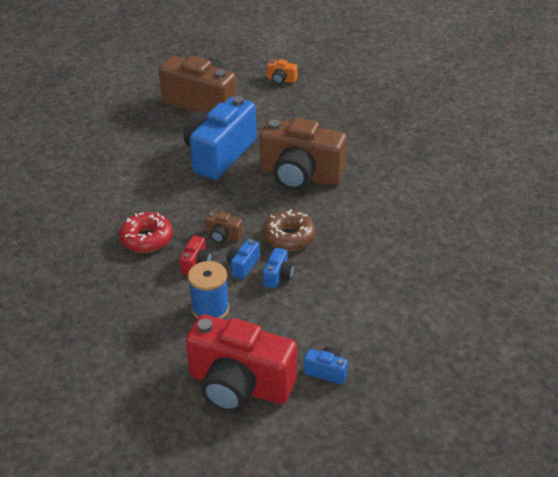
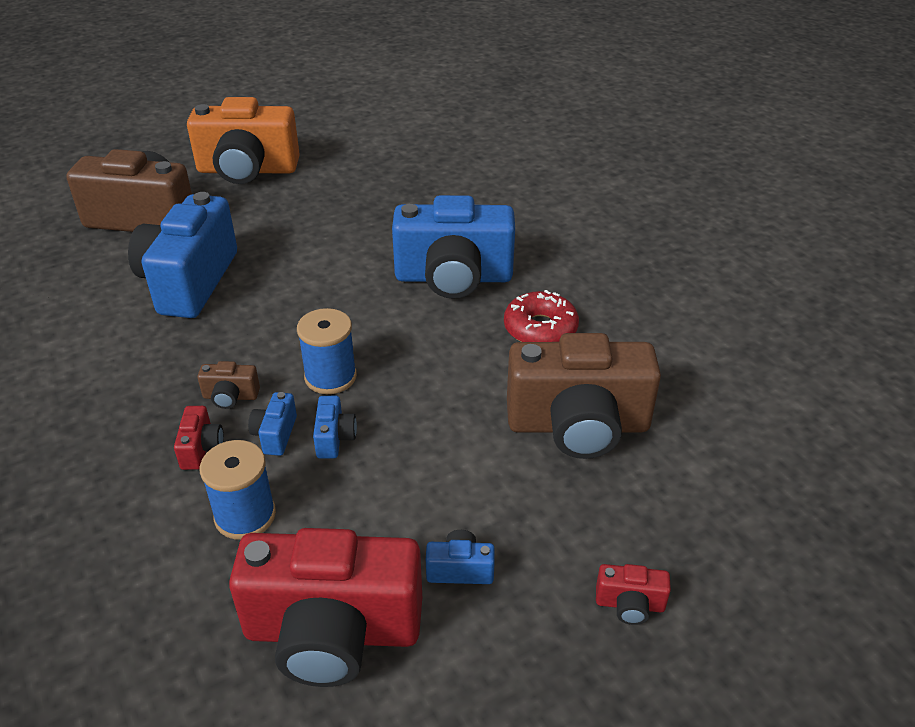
camera: 20 degrees left, 0 degrees up
red donut [119,212,173,253] -> red donut moved to [504,290,579,342]
brown camera [260,118,347,190] -> brown camera moved to [507,333,661,459]
brown donut [263,210,316,251] -> blue spool [297,308,357,394]
orange camera [267,59,297,84] -> orange camera [187,97,300,184], size x2.48
none -> blue camera [392,195,515,299]
none -> red camera [596,564,671,625]

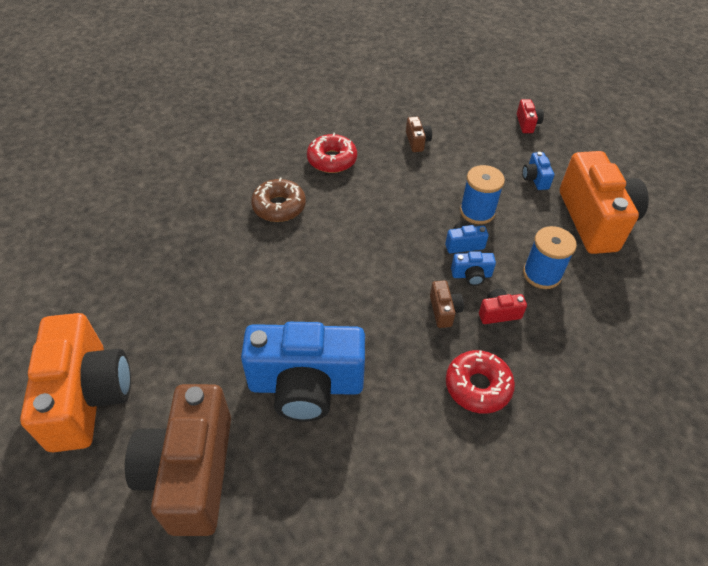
camera: 100 degrees left, 10 degrees up
red camera [229,528,422,687] -> orange camera [560,151,649,254]
blue spool [297,308,357,394] -> blue spool moved to [460,165,505,224]
blue camera [392,195,515,299] -> brown donut [251,178,306,222]
brown camera [507,333,661,459] -> brown camera [406,117,432,152], size x0.40
none -> red donut [446,350,515,414]

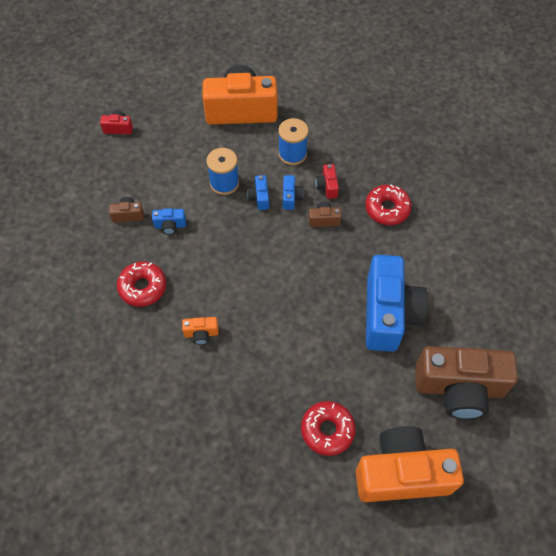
camera: 85 degrees left, 10 degrees up
brown donut [251,178,306,222] -> orange camera [182,317,219,345]
blue camera [522,152,554,190] -> blue camera moved to [152,208,186,235]
none -> red donut [301,401,356,456]

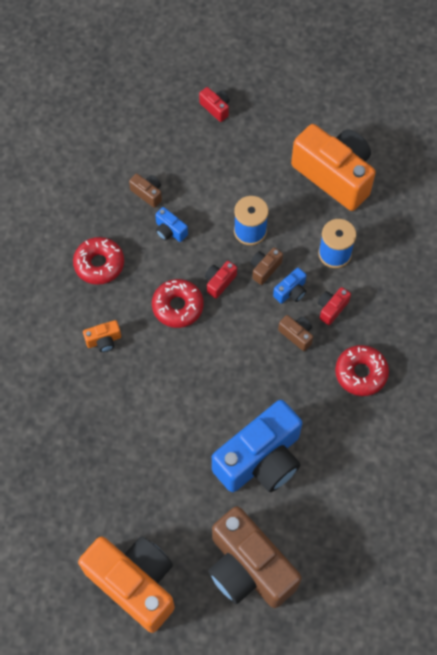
camera: 45 degrees right, 5 degrees up
orange camera [182,317,219,345] -> orange camera turned 60 degrees counterclockwise [83,320,121,352]
blue camera [247,175,269,210] -> brown camera [251,247,283,285]
red donut [301,401,356,456] -> red donut moved to [152,279,204,328]
none -> red camera [205,261,237,299]

